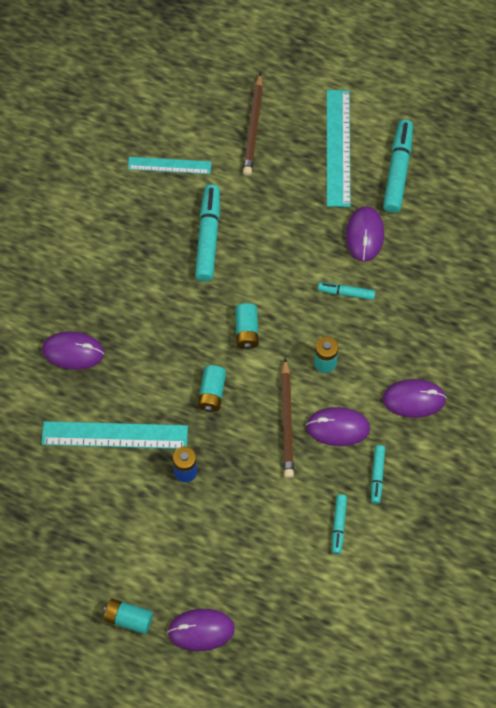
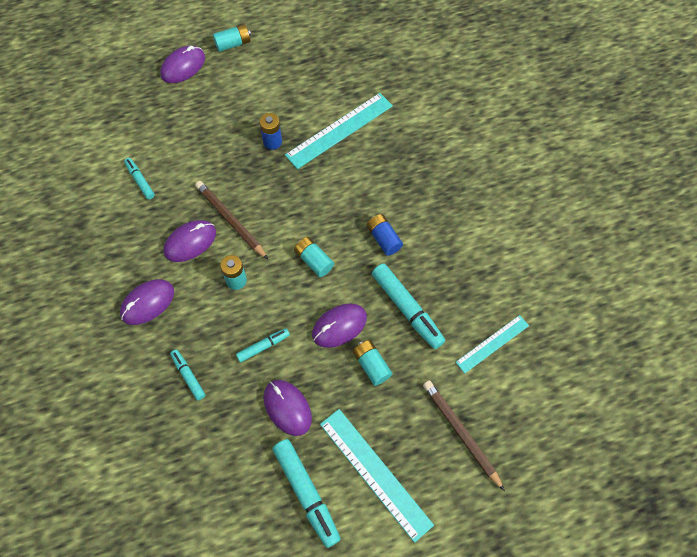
camera: 140 degrees right, 0 degrees up
purple mouse [42,331,104,370] -> purple mouse moved to [312,304,367,348]
turquoise battery [198,365,226,412] -> turquoise battery moved to [353,340,392,386]
turquoise marker [371,445,385,504] -> turquoise marker moved to [170,349,205,400]
none -> blue battery [367,214,403,256]

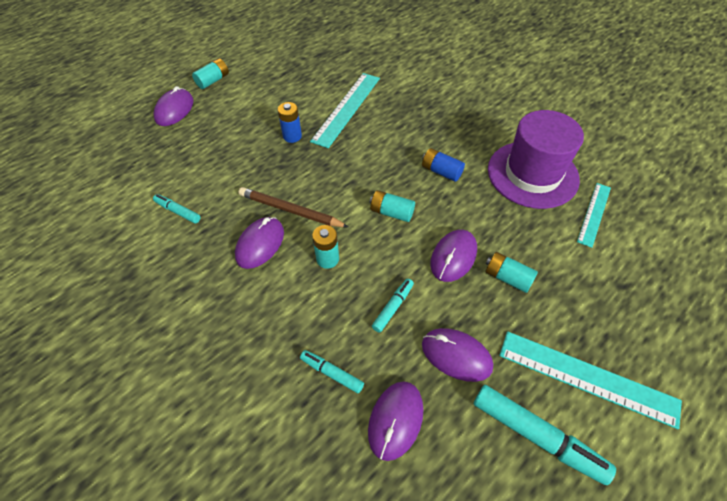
camera: 25 degrees left, 10 degrees down
purple mouse [120,279,174,325] -> purple mouse moved to [368,381,423,461]
turquoise marker [372,263,445,349] -> none
brown pencil [423,380,505,491] -> none
none -> purple hat [488,110,584,209]

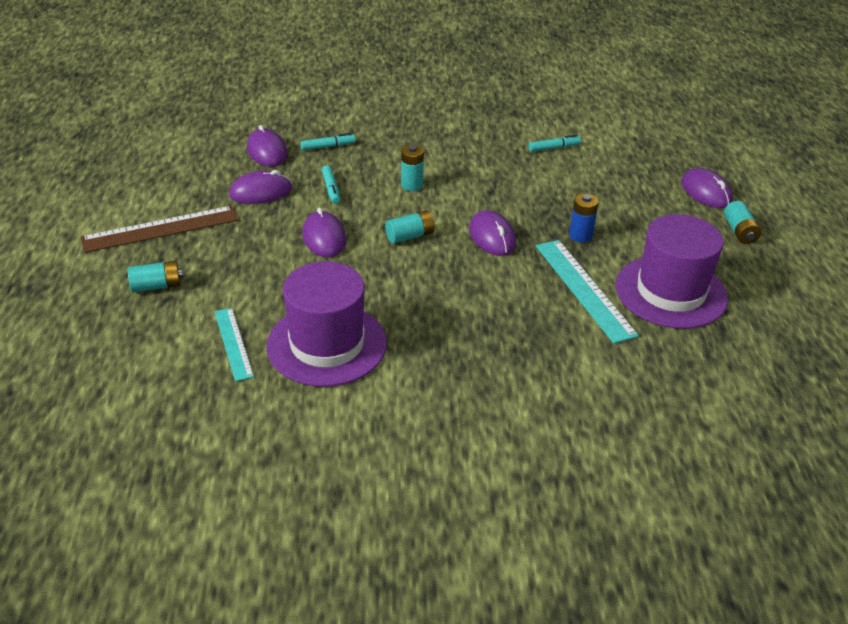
camera: 130 degrees right, 15 degrees down
purple mouse [235,217,284,269] -> purple mouse moved to [469,210,516,256]
brown pencil [239,187,348,227] -> none
blue battery [422,148,465,182] -> none
turquoise marker [474,385,616,485] -> none
turquoise battery [485,252,538,293] -> turquoise battery moved to [127,261,183,293]
turquoise ruler [499,331,682,429] -> brown ruler [81,206,238,253]
none -> purple hat [615,214,728,329]

